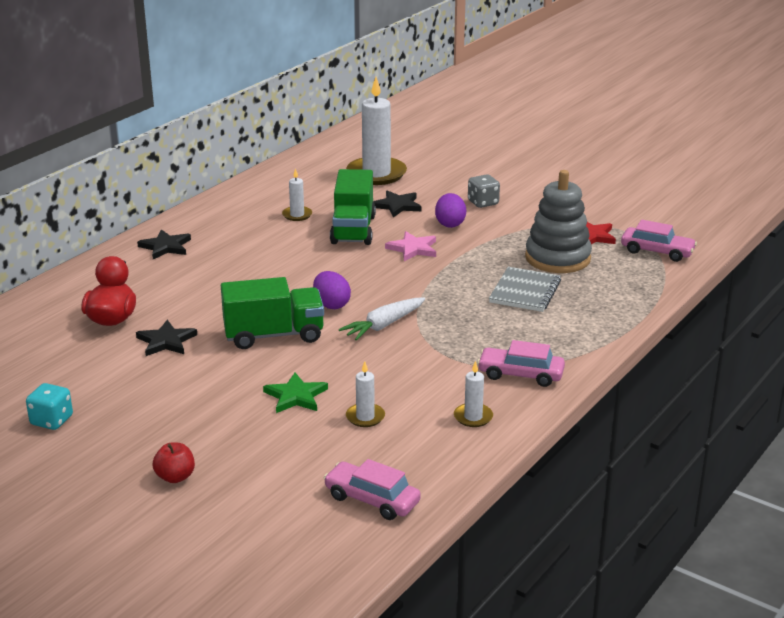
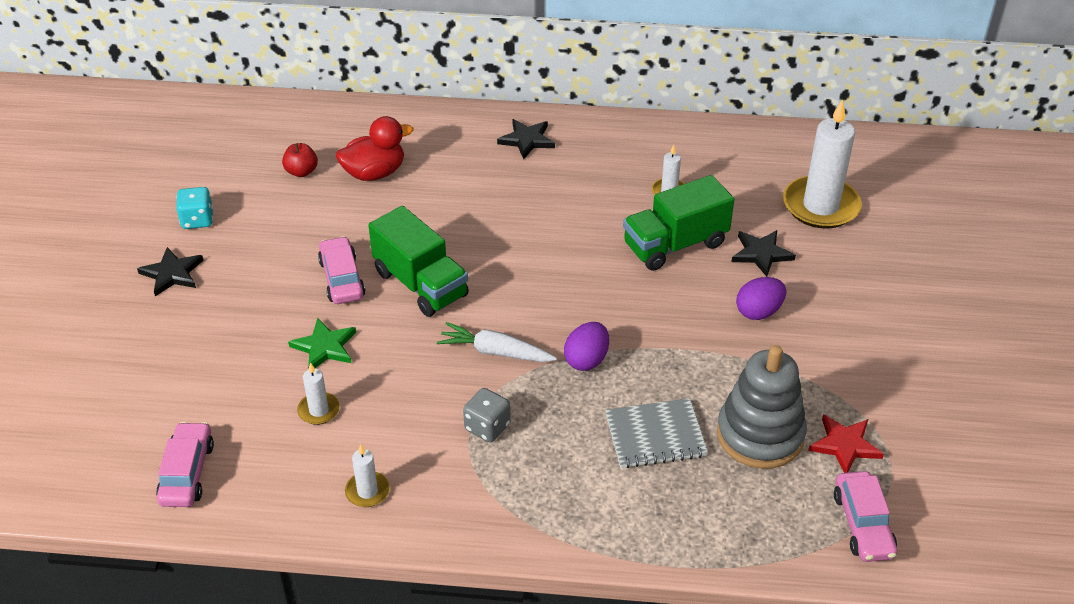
camera: 60 degrees right, 15 degrees up
black star [136,320,197,356] -> black star moved to [137,247,203,297]
red apple [152,443,195,483] -> red apple moved to [282,143,318,177]
purple egg [313,271,351,309] -> purple egg moved to [564,322,609,371]
pink star [385,231,436,261] -> none
grey dice [468,174,500,208] -> grey dice moved to [463,388,511,442]
pink car [477,340,565,387] -> pink car moved to [318,236,365,304]

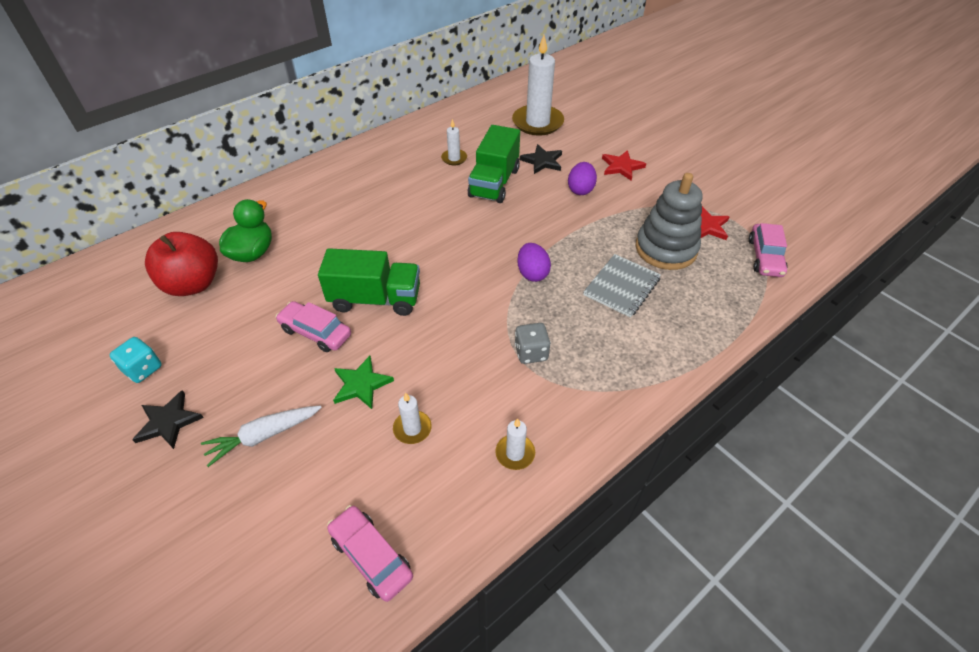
camera: 45 degrees left, 5 degrees up
red apple [282,143,318,177] -> red apple [145,232,218,296], size x2.04
red duck [336,116,413,181] -> green duck [219,199,272,262]
white carrot [437,322,557,362] -> white carrot moved to [201,405,322,467]
black star [497,119,555,159] -> none
pink car [834,471,898,562] -> pink car turned 60 degrees clockwise [749,223,788,277]
none -> red star [602,150,646,181]

